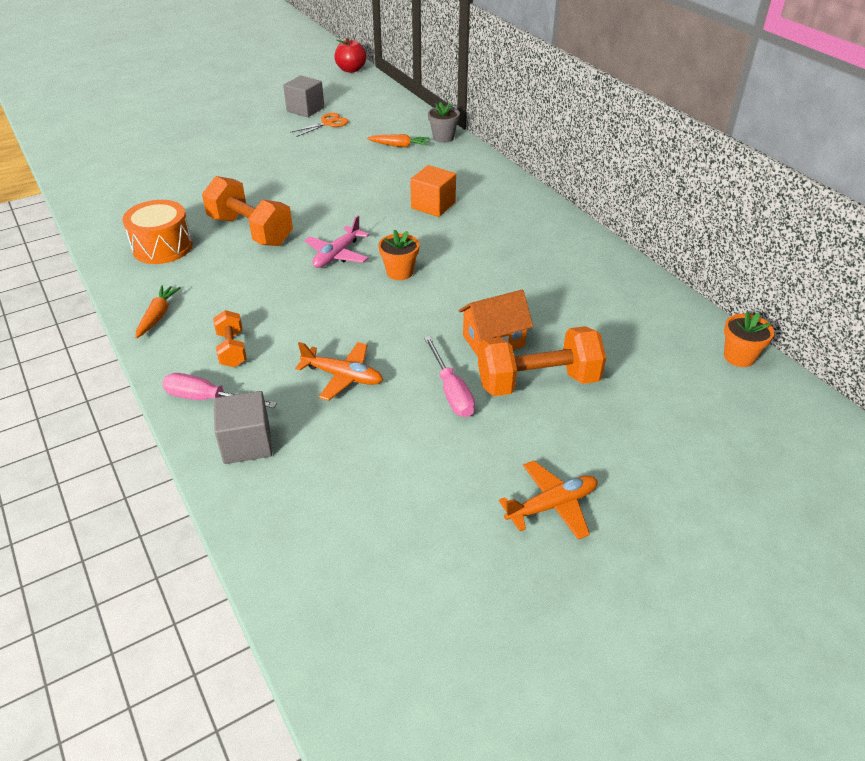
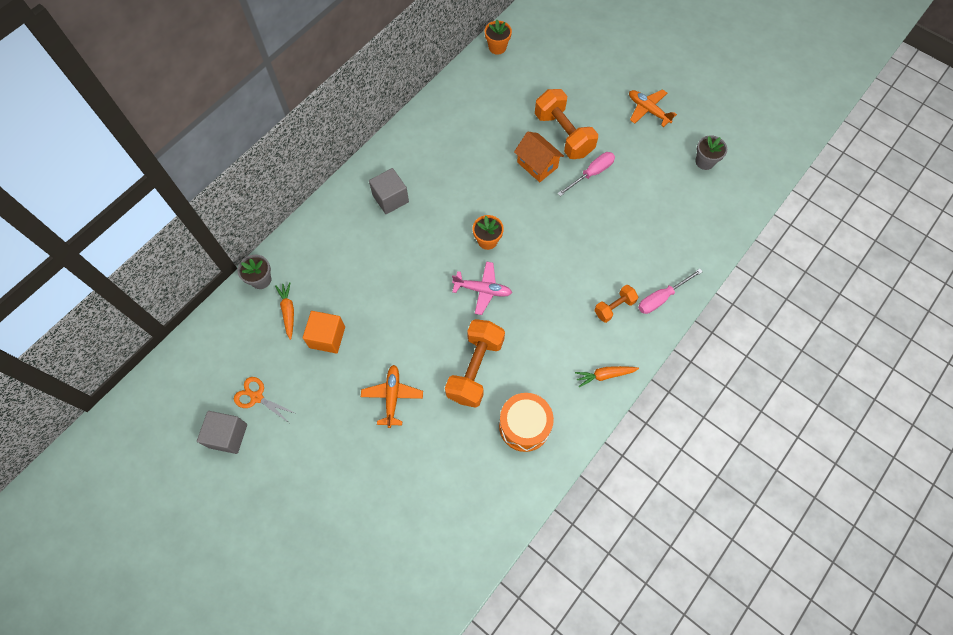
camera: 110 degrees left, 25 degrees up
pink screwdriver [162,373,277,408] -> pink screwdriver turned 60 degrees clockwise [638,269,703,314]
grey cube [214,391,272,464] -> grey cube moved to [369,168,409,214]
orange plane [295,342,383,401] -> orange plane moved to [361,365,423,428]
red apple [335,38,367,73] -> none
orange cube [410,165,456,217] -> orange cube moved to [303,311,345,354]
none -> grey flower pot [695,135,727,170]

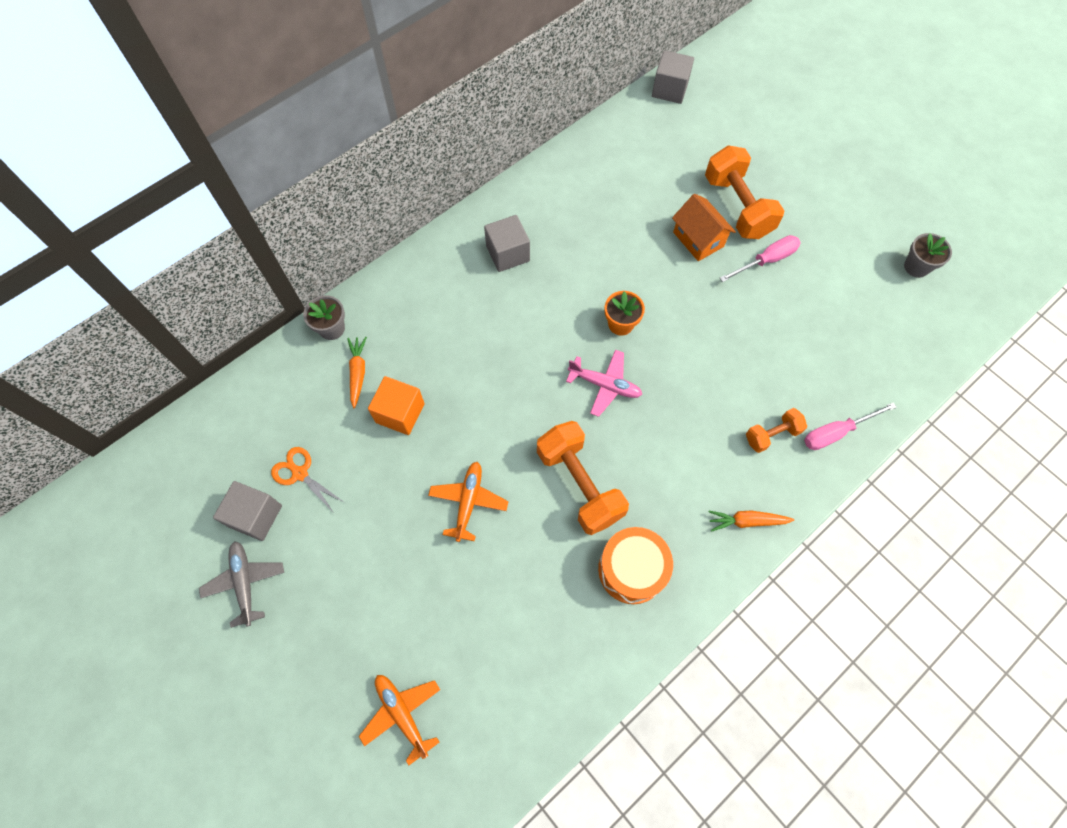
camera: 10 degrees right, 0 degrees up
orange dumbbell [445,319,505,408] -> orange dumbbell turned 60 degrees counterclockwise [537,421,629,535]
orange flower pot [485,20,512,55] -> grey cube [652,50,694,104]
orange plane [629,89,677,127] -> orange plane moved to [359,675,440,765]
none -> grey plane [199,541,284,628]

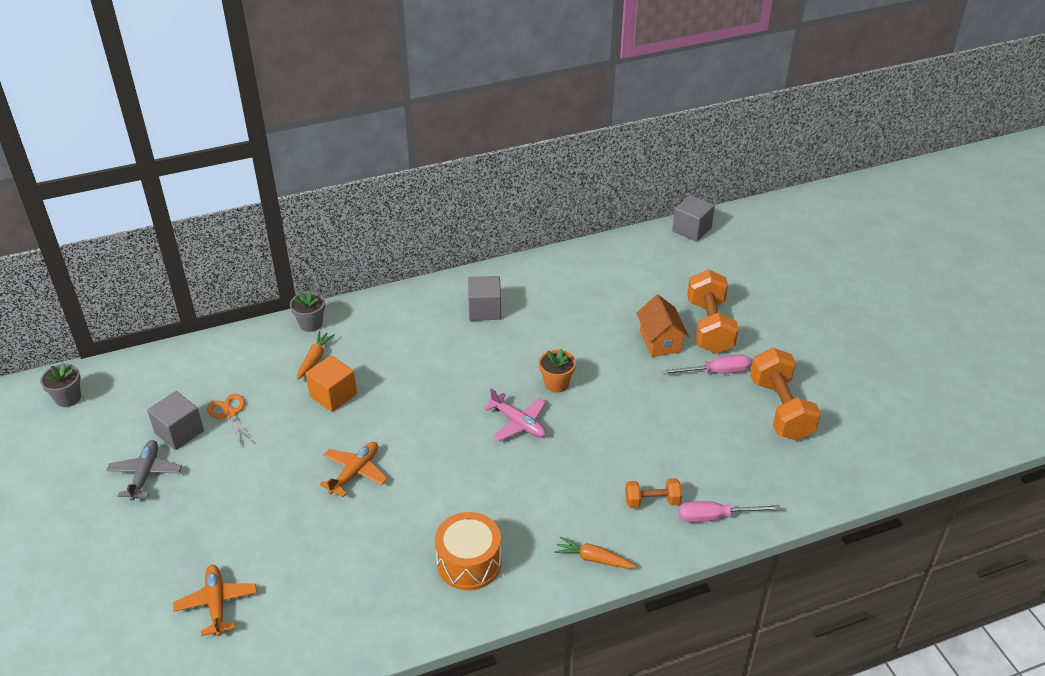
camera: 20 degrees right, 25 degrees down
orange dumbbell [537,421,629,535] -> orange dumbbell moved to [750,348,821,441]
grey flower pot [904,233,952,278] -> grey flower pot moved to [40,362,81,407]

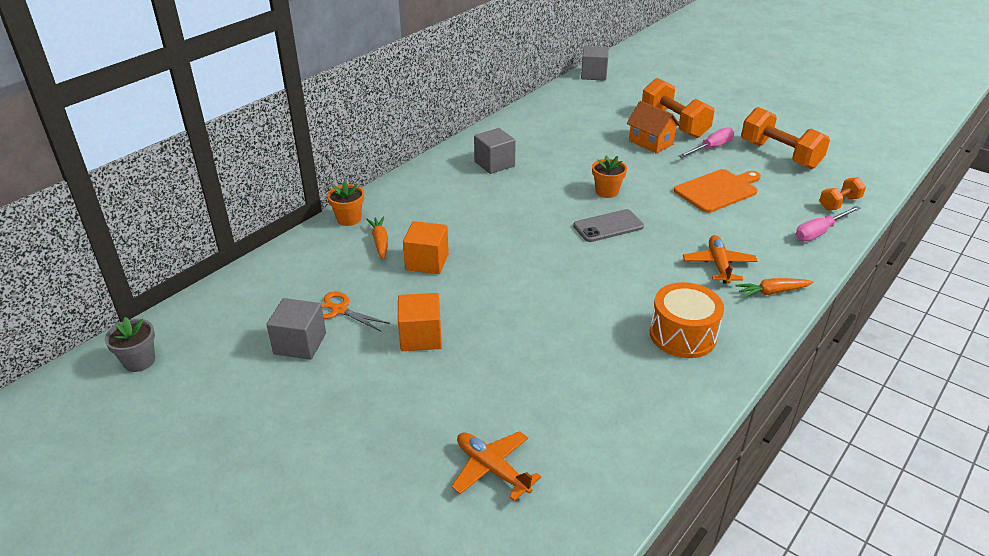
camera: 30 degrees left, 5 degrees down
grey plane [106,440,182,501] -> none
grey flower pot [290,290,325,332] -> orange flower pot [327,180,364,226]
orange plane [320,442,388,497] -> orange plane moved to [683,235,758,284]
pink plane [484,388,546,441] -> grey phone [573,209,644,242]
orange dumbbell [625,478,682,508] -> orange dumbbell moved to [819,177,866,210]
none -> orange cube [398,293,442,351]
none -> orange cutting board [674,169,761,213]

